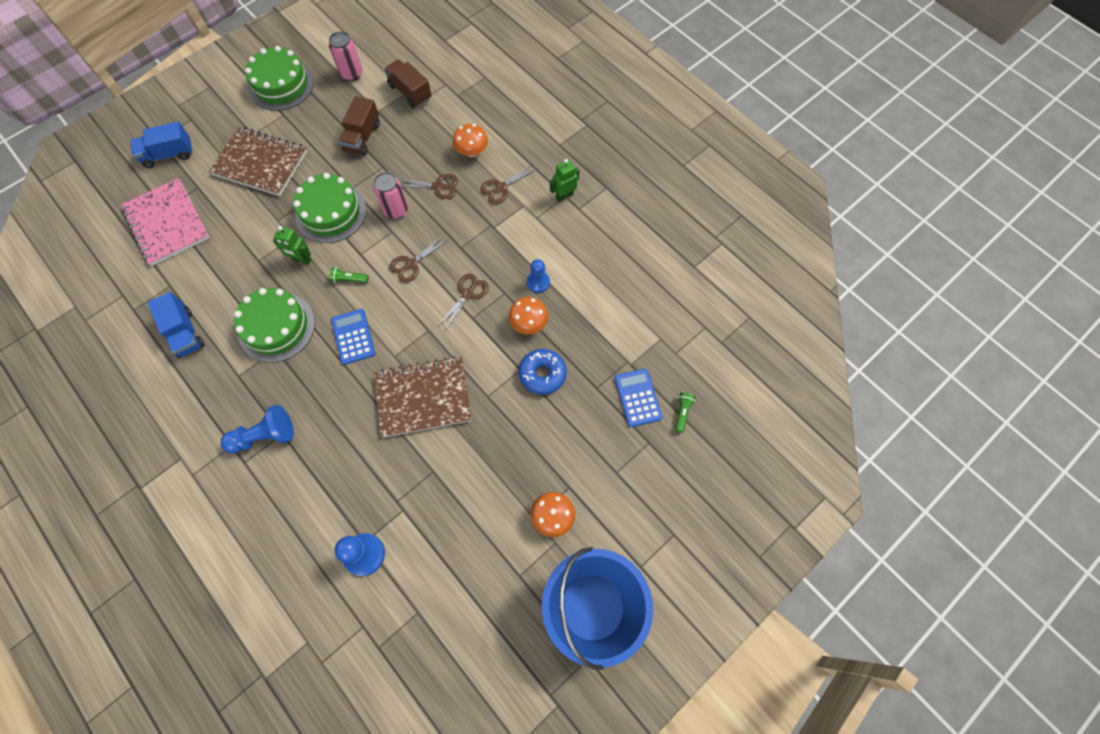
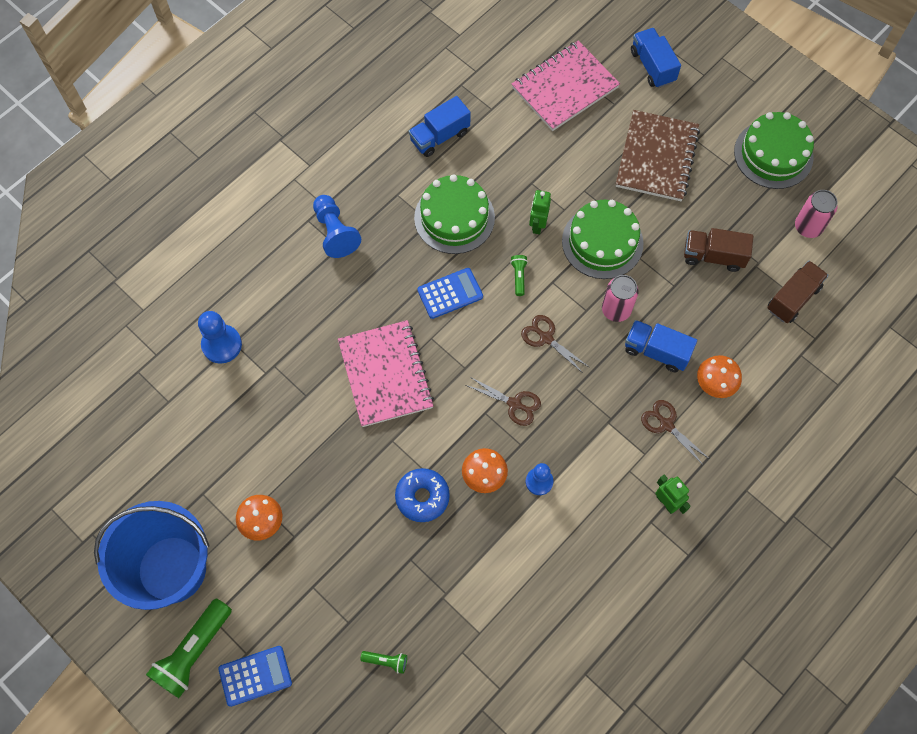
camera: 85 degrees right, 0 degrees up
brown notebook [374,356,472,438] -> pink notebook [338,320,434,427]
brown scissors [399,174,458,199] -> blue truck [625,320,697,372]
blue calculator [614,369,663,427] -> blue calculator moved to [218,646,292,707]
none -> green flashlight [146,598,232,698]

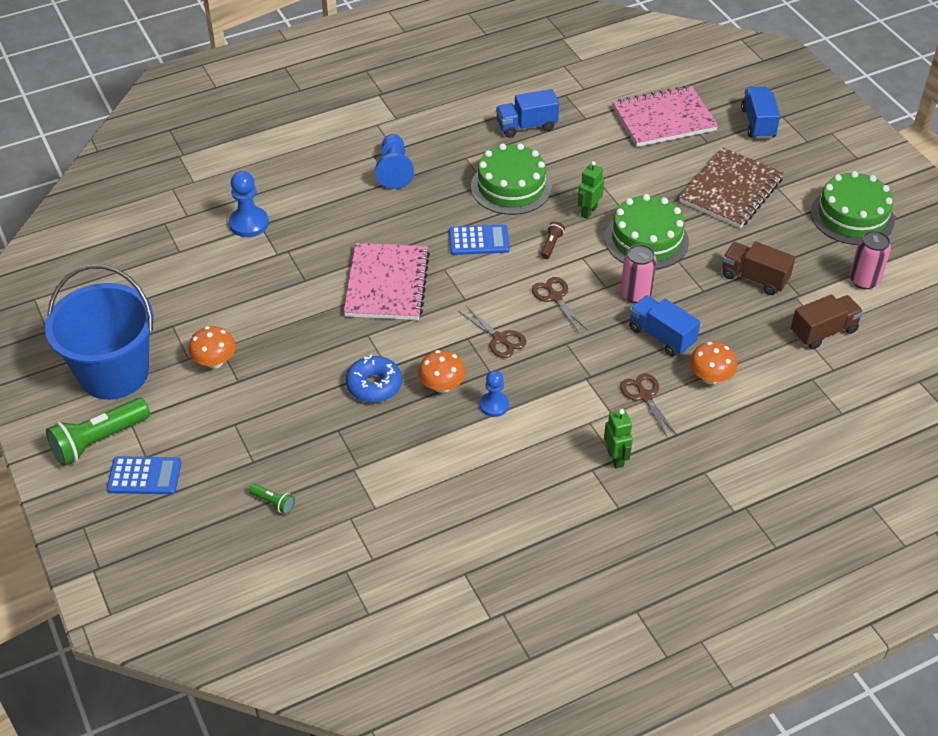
camera: 20 degrees right, 20 degrees down
green flashlight [510,255,528,296] -> brown flashlight [541,222,565,259]

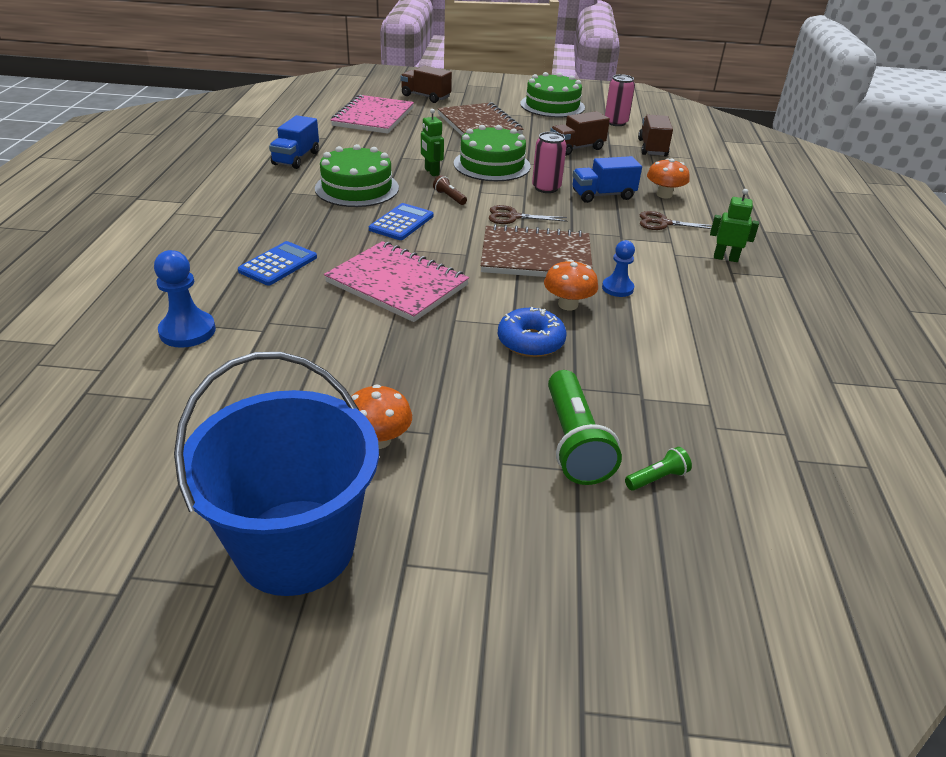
camera: 60 degrees left, 10 degrees down
green flashlight [46,398,150,466] -> green flashlight moved to [548,370,622,485]
blue calculator [107,456,181,494] -> blue calculator moved to [238,241,317,286]
blue pawn [375,134,414,189] -> none
brown scissors [460,306,526,358] -> brown notebook [481,224,593,277]
blue truck [741,87,780,139] -> brown truck [400,66,452,103]

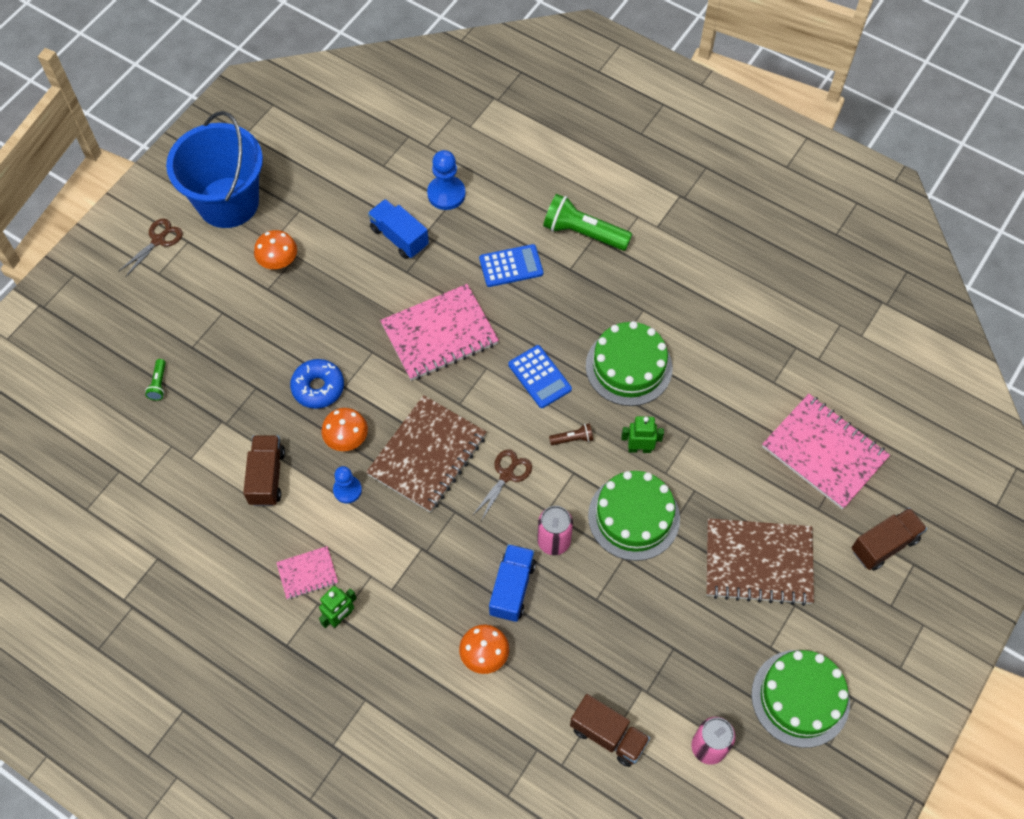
camera: 120 degrees right, 25 degrees up
blue calculator [238,241,317,286] -> blue calculator turned 75 degrees counterclockwise [479,244,543,287]
blue truck [269,115,319,169] -> blue truck moved to [368,199,429,259]
green flashlight [548,370,622,485] -> green flashlight moved to [543,194,632,251]
brown truck [550,111,610,156] -> brown truck moved to [243,435,285,506]
brown scissors [640,211,712,230] -> brown scissors moved to [119,218,183,276]
none -> pink notebook [276,546,338,600]

